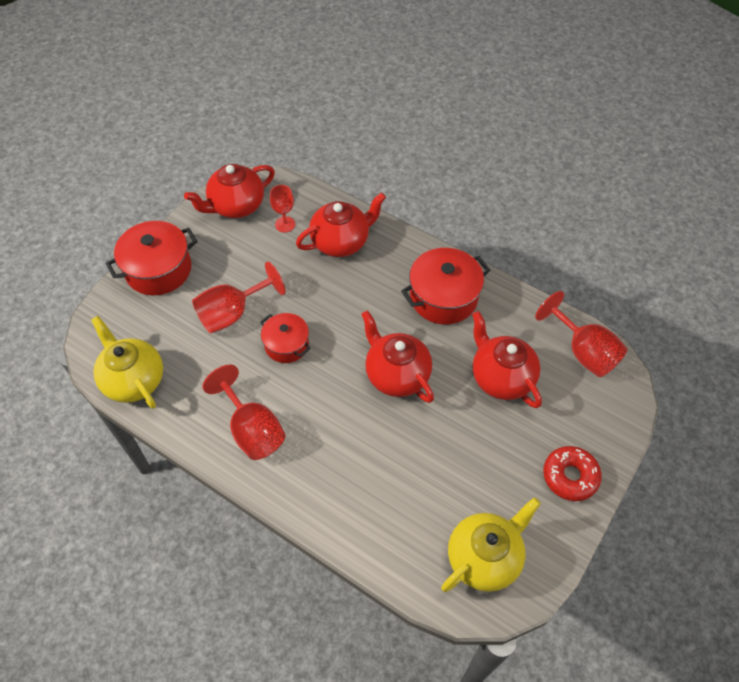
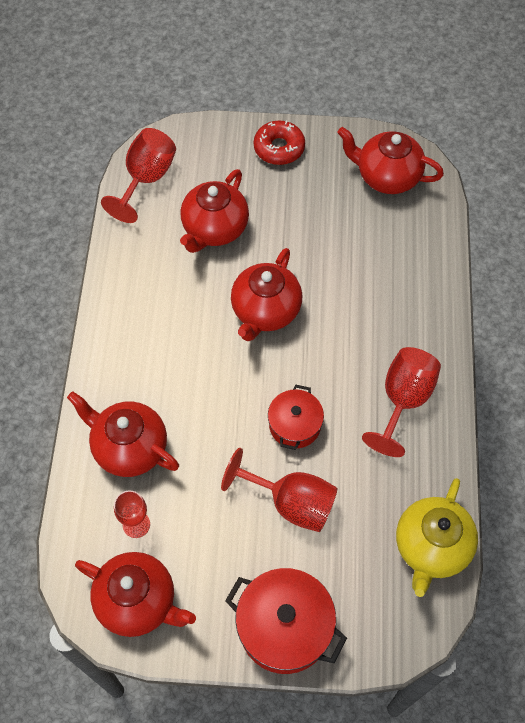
camera: 120 degrees left, 5 degrees up
red pot [401,248,491,324] -> none
yellow teapot [441,497,541,592] -> red teapot [338,127,444,194]

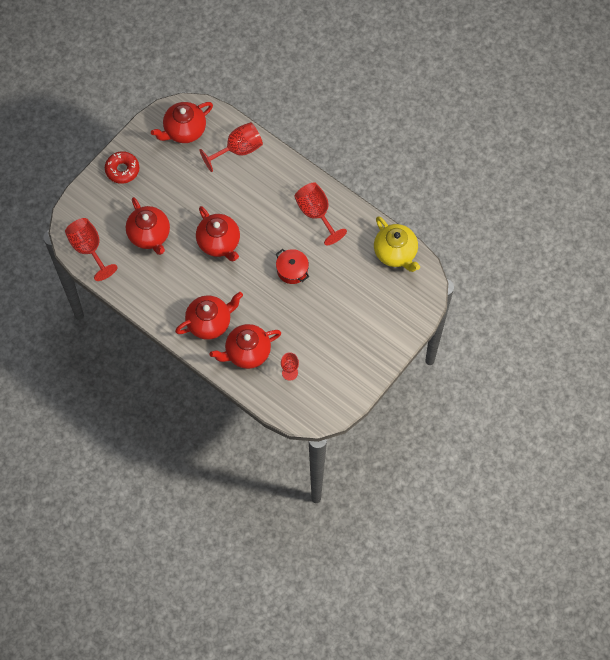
camera: 55 degrees left, 5 degrees up
red teapot [75,552,196,637] -> red teapot moved to [175,292,243,340]
red goblet [221,448,338,532] -> red goblet moved to [200,122,263,172]
red pot [225,568,347,674] -> none

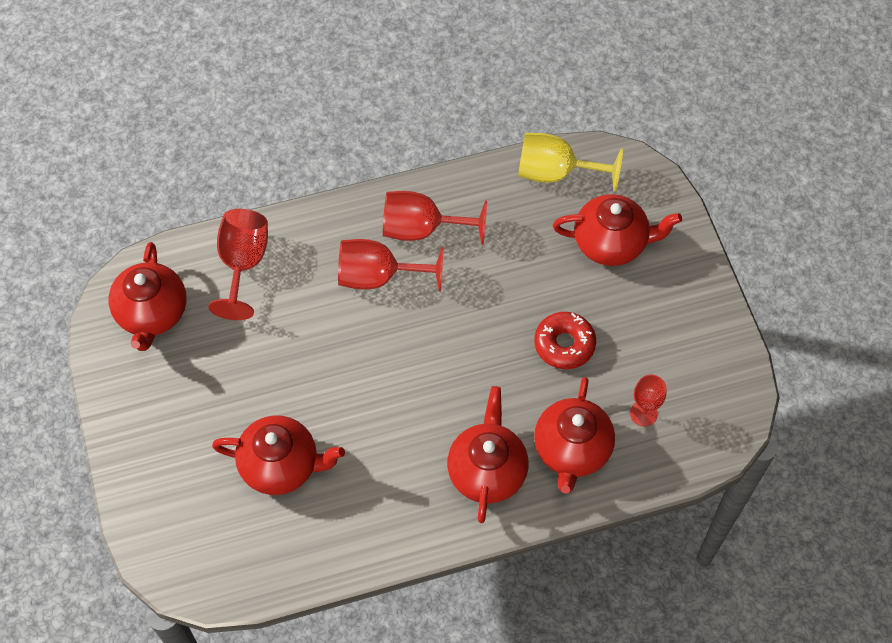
camera: 55 degrees left, 5 degrees down
red goblet [65,218,118,281] -> red goblet moved to [338,239,444,292]
red donut [105,151,139,184] -> red donut moved to [534,312,596,369]
red teapot [196,206,240,261] -> red teapot moved to [553,194,682,266]
red pot [276,249,309,284] -> none
yellow teapot [374,216,420,272] -> yellow goblet [518,133,623,192]

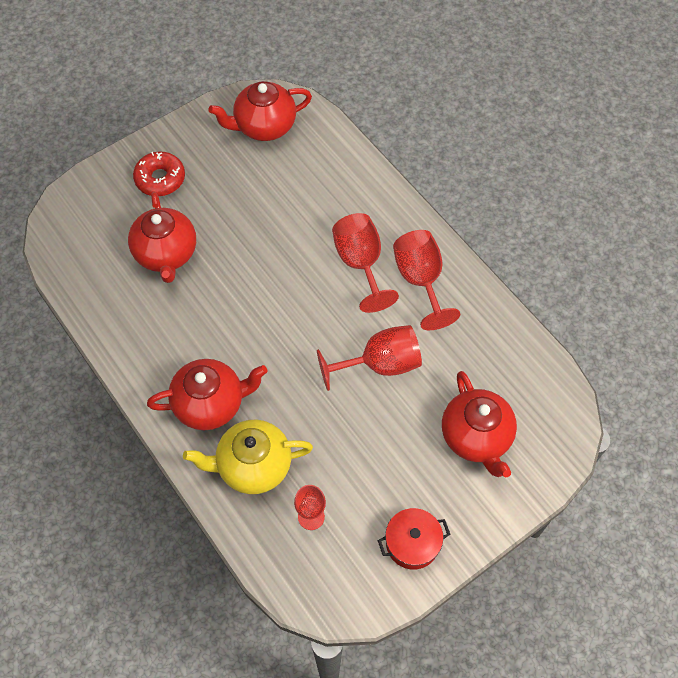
camera: 70 degrees right, 0 degrees up
red goblet [208,209,268,320] -> red goblet moved to [317,325,422,391]
yellow goblet [518,133,623,192] -> none
red donut [534,312,596,369] -> red donut moved to [133,151,185,196]
red teapot [534,377,615,494] -> yellow teapot [183,420,313,494]
none -> red pot [378,508,450,570]

